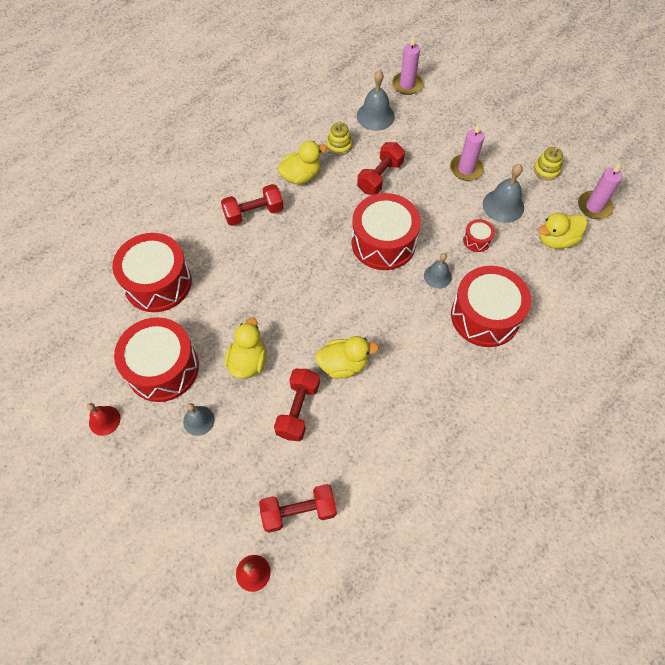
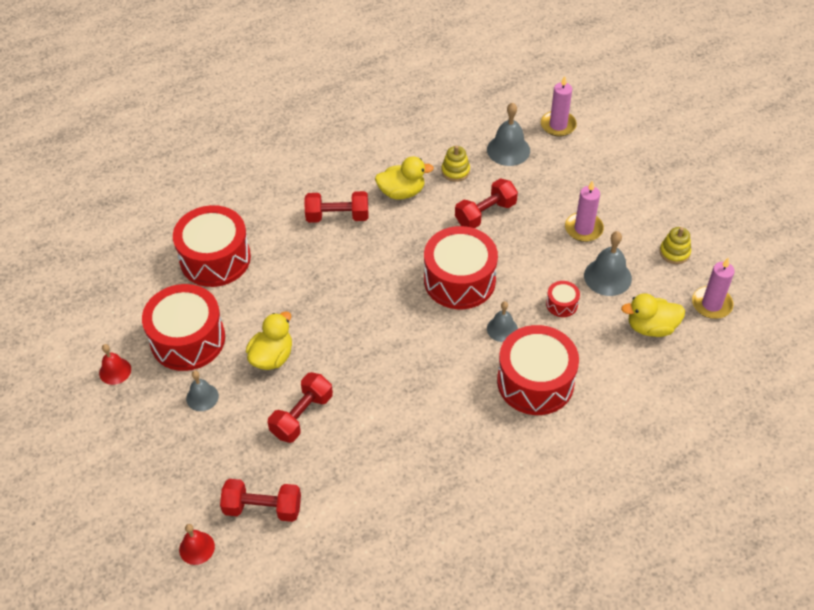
camera: 20 degrees right, 10 degrees down
yellow duck [315,336,379,379] -> none

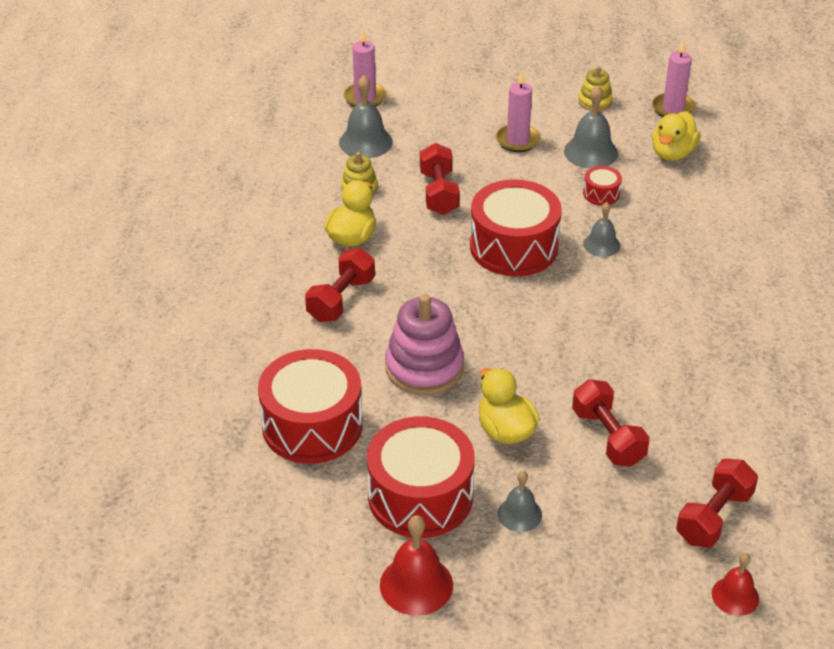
camera: 60 degrees left, 10 degrees down
red bell [99,344,131,385] -> red bell [380,515,453,616], size x1.58
red drum [497,325,579,415] -> none
none -> pink stacking toy [385,294,464,395]

